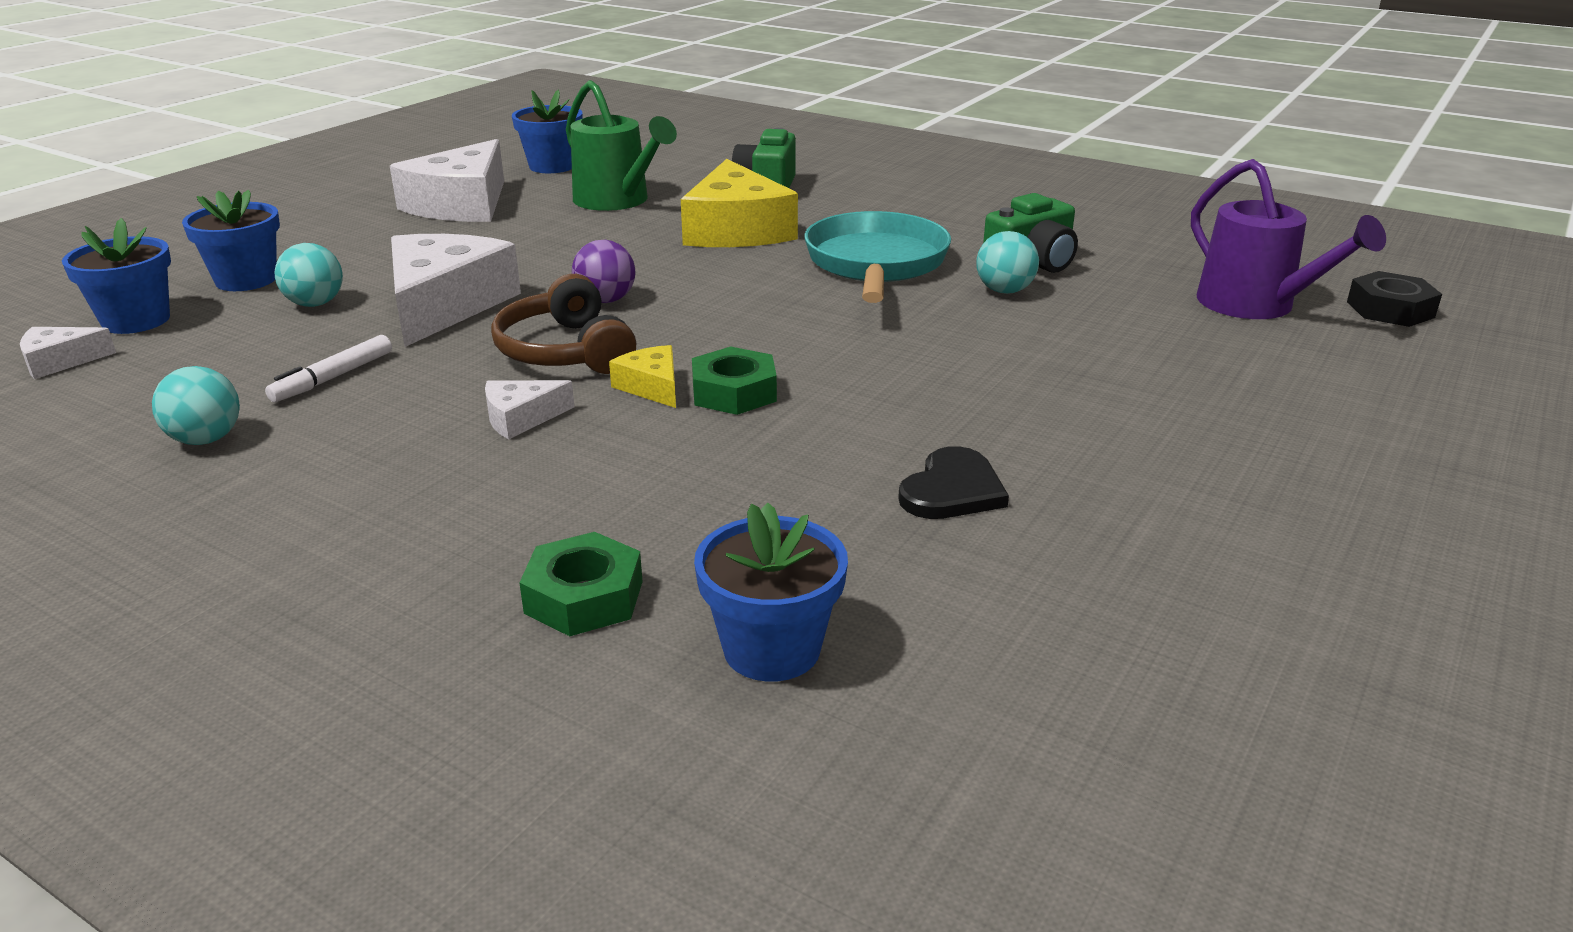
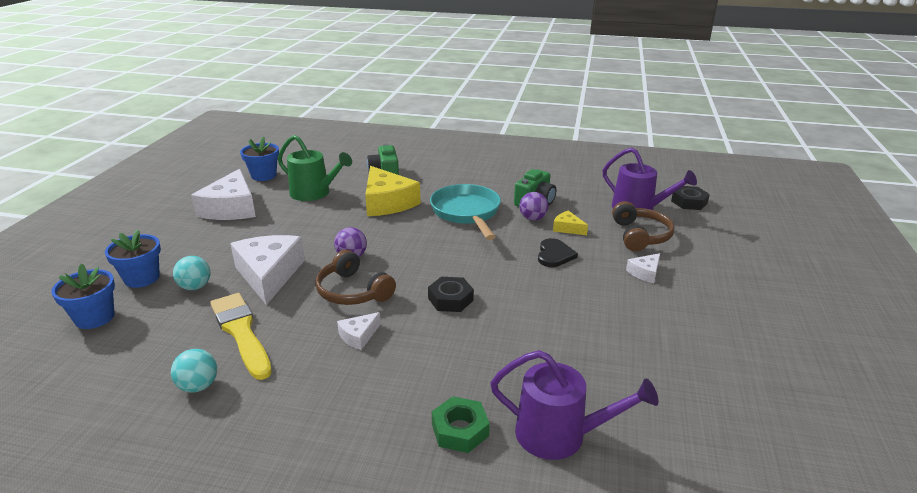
camera: 20 degrees left, 0 degrees up
white cheese [20,327,116,379] -> white cheese moved to [626,253,660,283]
white marker [265,335,392,402] -> yellow brush [210,293,272,380]
yellow cheese [609,345,676,408] -> yellow cheese moved to [553,211,588,235]
green nut [692,347,777,415] -> black nut [428,277,474,312]
blue flower pot [694,503,848,682] -> purple watering can [490,350,659,460]
black heart [898,446,1009,519] -> black heart moved to [538,238,578,267]
turquoise ball [976,231,1039,294] -> purple ball [519,192,548,221]
none -> brown headphones [612,201,675,251]

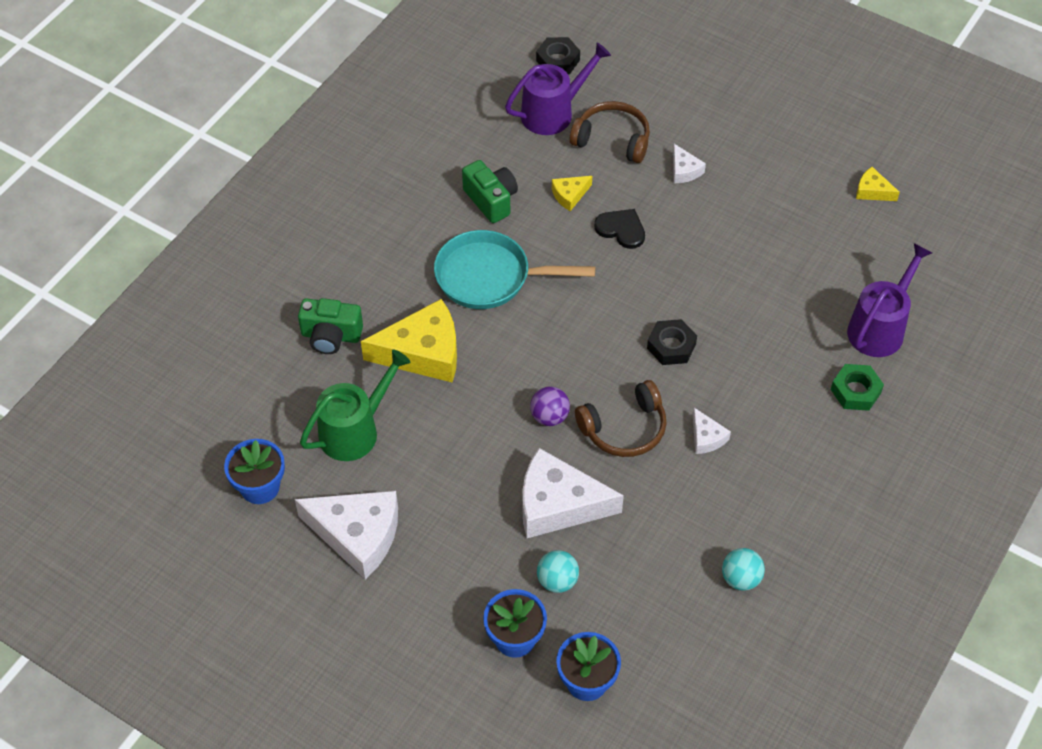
camera: 70 degrees left, 25 degrees up
yellow brush [210,293,272,380] -> none
purple ball [519,192,548,221] -> none
none -> yellow cheese [856,167,900,201]

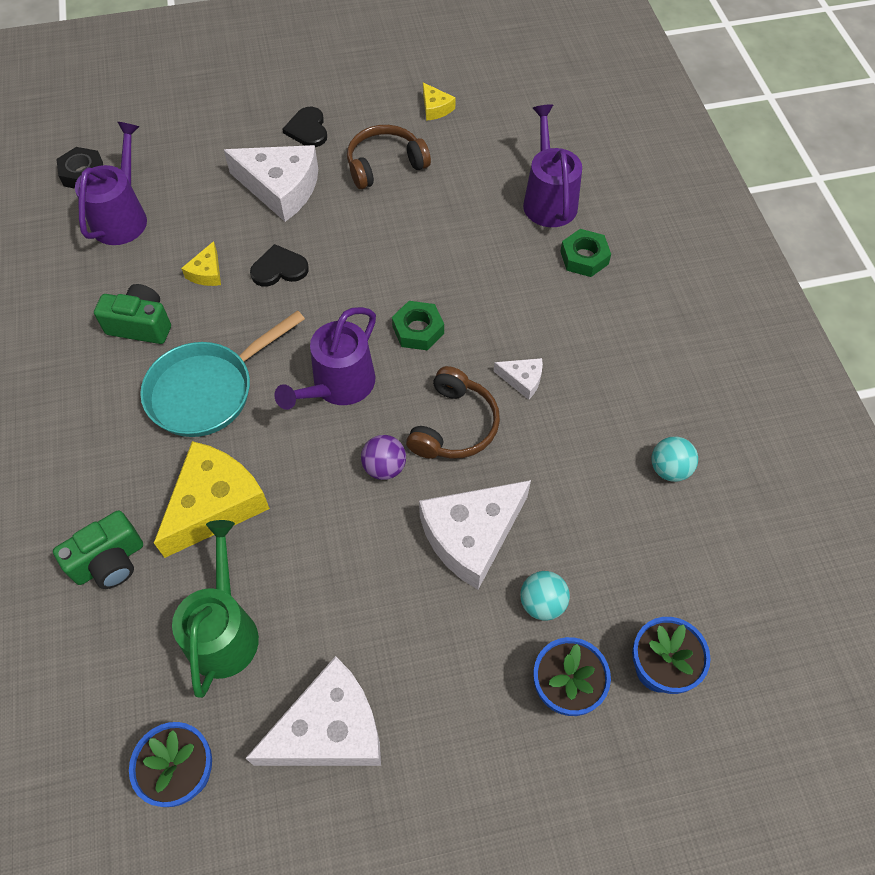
camera: 45 degrees left, 5 degrees up
brown headphones [570,101,650,163] -> brown headphones moved to [347,125,431,189]
black nut [647,319,697,365] -> green nut [392,301,444,350]
white cheese [673,144,706,183] -> white cheese [224,145,318,222], size x2.14
yellow cheese [856,167,900,201] -> yellow cheese turned 105 degrees counterclockwise [423,82,456,121]
none -> purple watering can [274,307,376,410]
none -> black heart [282,107,327,147]

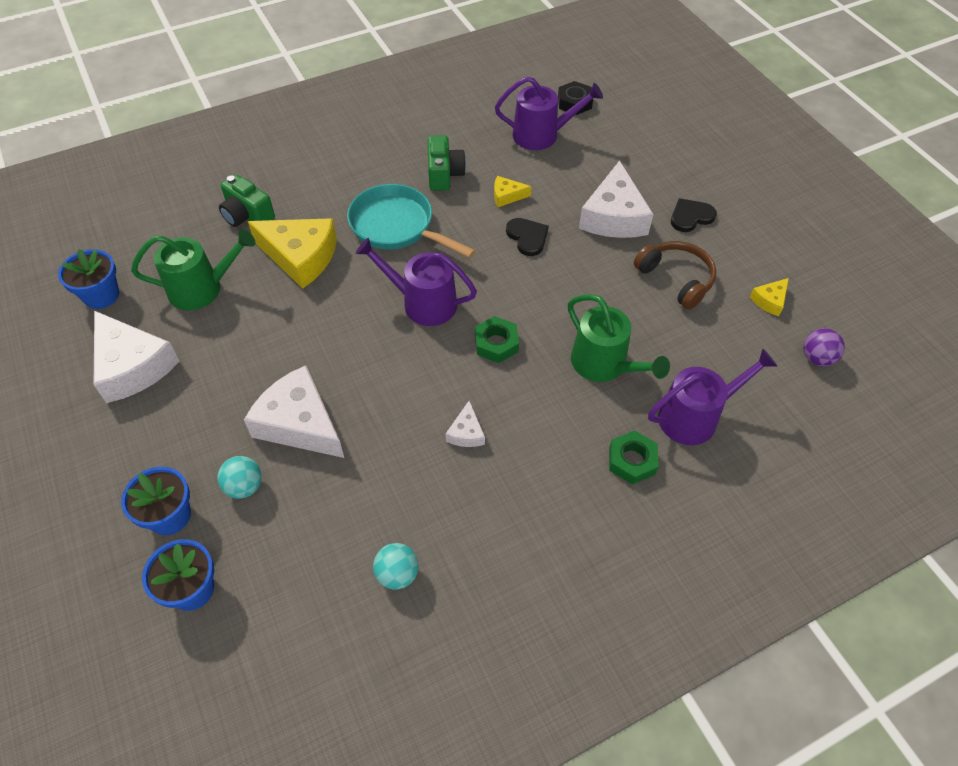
camera: 75 degrees right, 5 degrees down
purple ball [361,435,406,480] -> purple ball moved to [804,328,845,366]
brown headphones [406,366,500,459] -> none
none -> green watering can [568,294,670,382]

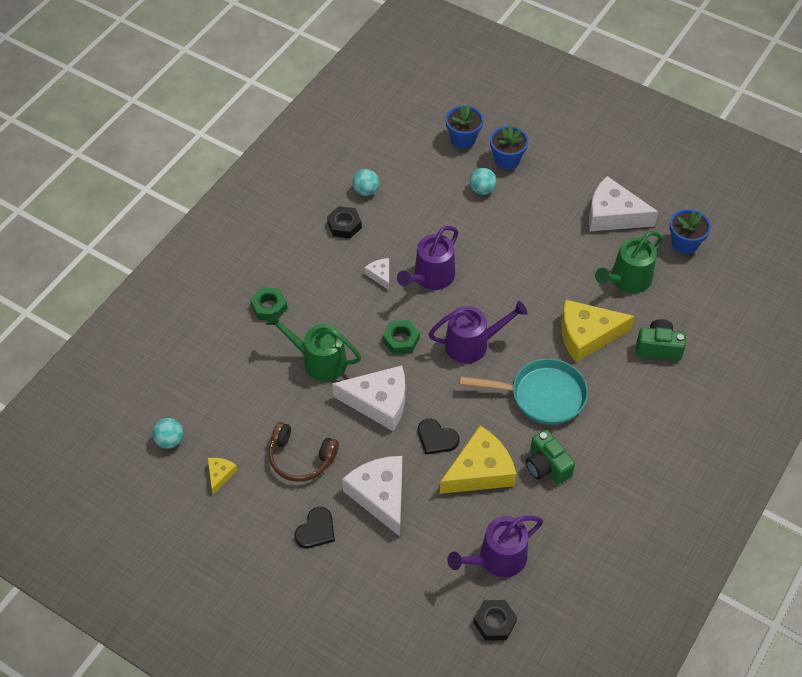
camera: 150 degrees right, 0 degrees up
white cheese [244,365,344,458] -> white cheese moved to [332,365,405,431]
yellow cheese [494,176,531,207] -> yellow cheese [440,426,516,494], size x2.14
purple watering can [648,349,777,445] -> purple watering can moved to [397,226,458,290]
purple ball [804,328,845,366] -> turquoise ball [152,418,183,449]
none -> black nut [327,206,362,239]

